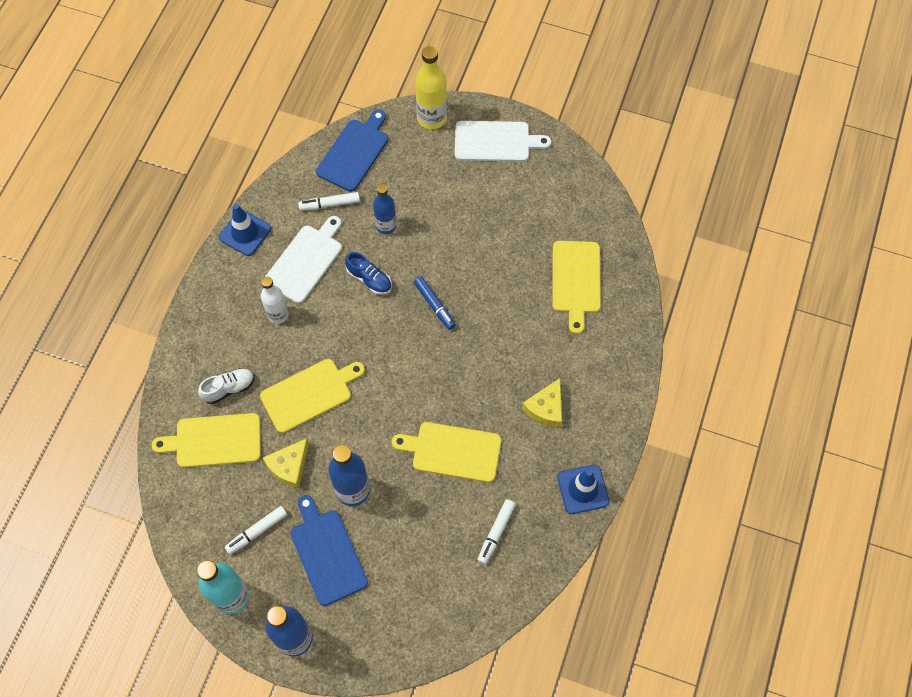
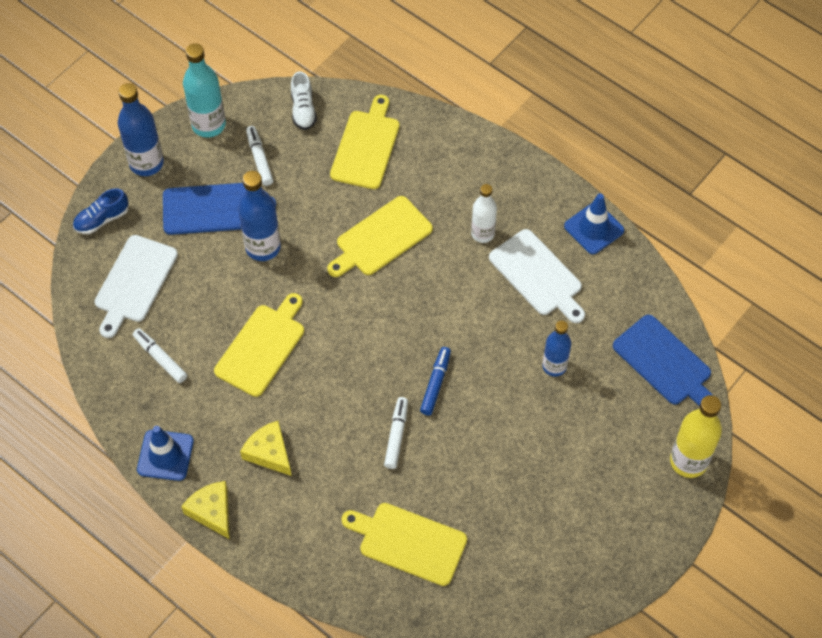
camera: 110 degrees right, 5 degrees down
white shoe [198,368,254,404] -> white shoe moved to [291,71,317,130]
yellow cutting board [260,359,365,433] -> yellow cutting board turned 60 degrees clockwise [327,196,433,277]
yellow cheese [263,438,309,488] -> yellow cheese moved to [181,481,230,539]
white marker [298,192,360,211] -> white marker moved to [384,397,408,469]
blue shoe [345,252,392,295] -> blue shoe moved to [73,188,129,234]
blue marker [414,276,456,330] -> blue marker turned 120 degrees clockwise [420,347,451,415]
white cutting board [455,121,551,162] -> white cutting board moved to [95,235,178,338]

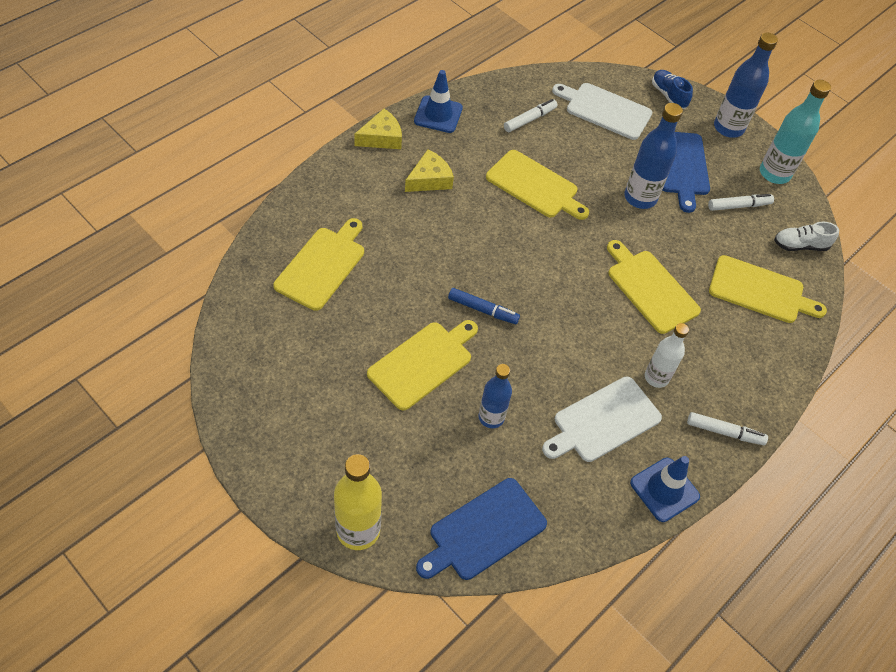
camera: 90 degrees right, 5 degrees down
white marker [384,397,408,469] -> white marker moved to [687,412,768,445]
none -> yellow cutting board [367,320,478,410]

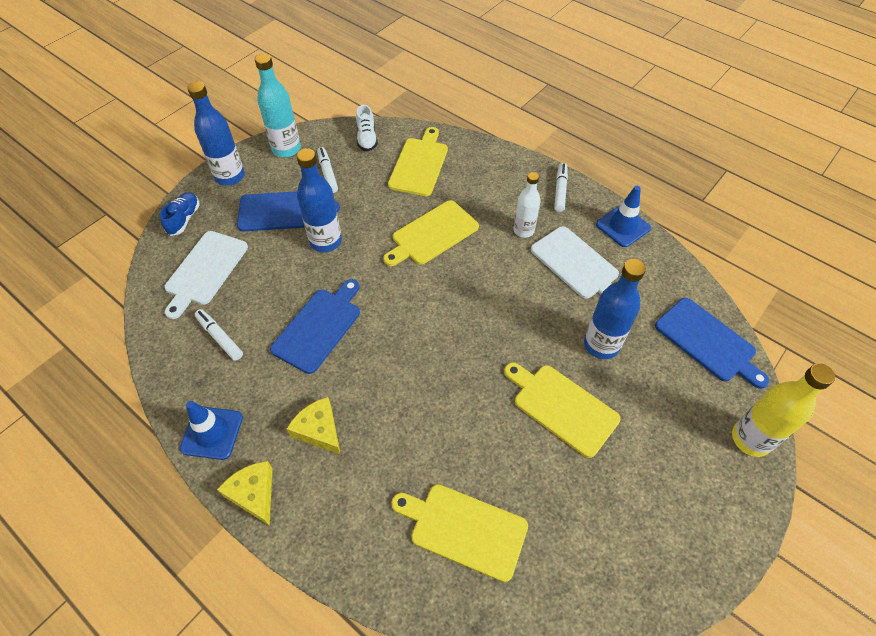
camera: 90 degrees left, 0 degrees up
blue marker [448,288,520,324] -> none
blue bottle [479,364,512,428] -> blue bottle [584,259,646,359], size x1.51
yellow cutting board [486,150,589,220] -> blue cutting board [270,279,360,374]
blue shoe [652,70,693,109] -> blue shoe turned 135 degrees clockwise [160,192,200,236]

